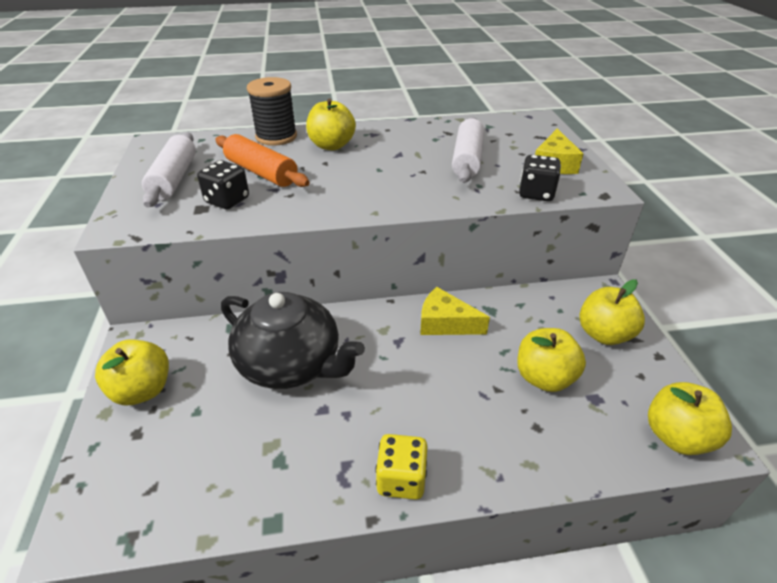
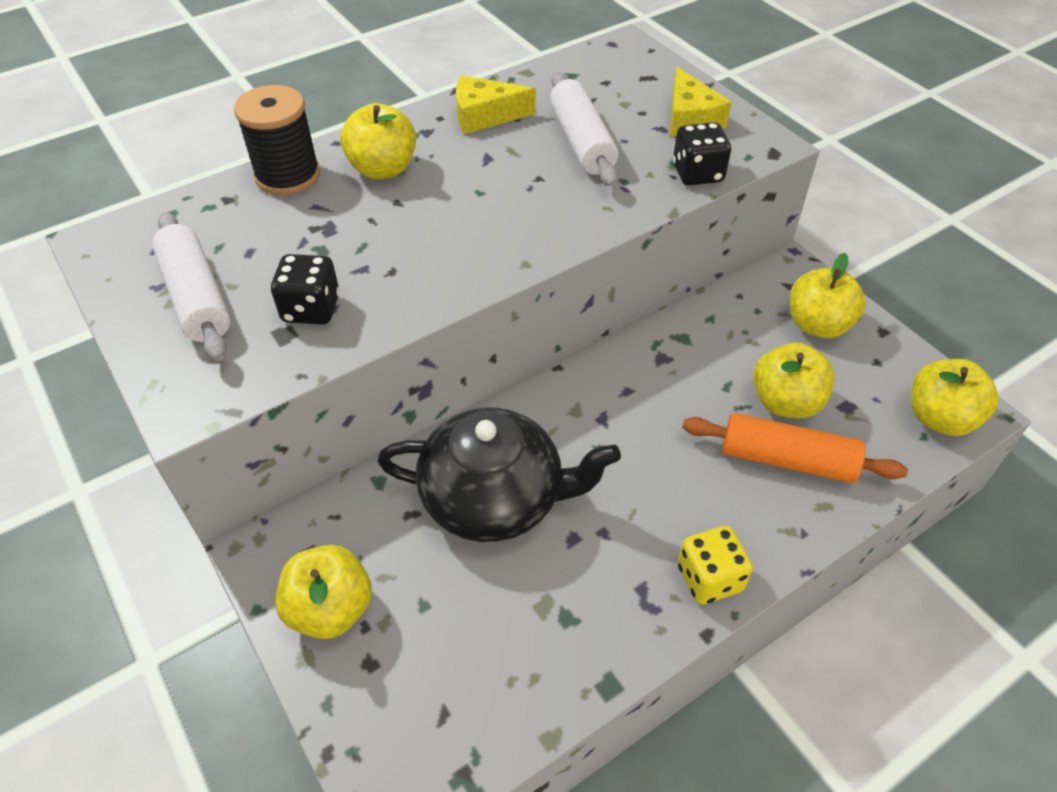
camera: 25 degrees left, 10 degrees up
orange rolling pin [215,134,310,187] -> orange rolling pin moved to [682,413,908,483]
yellow cheese [421,287,490,335] -> yellow cheese moved to [456,75,536,134]

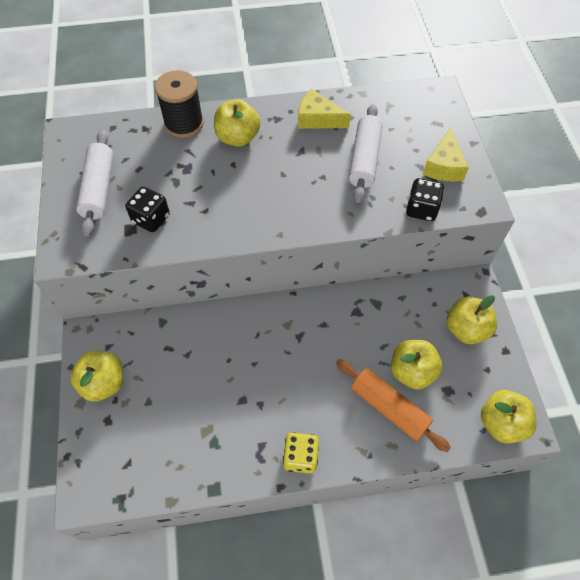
camera: 25 degrees right, 10 degrees up
black teapot [377,407,621,542] -> none

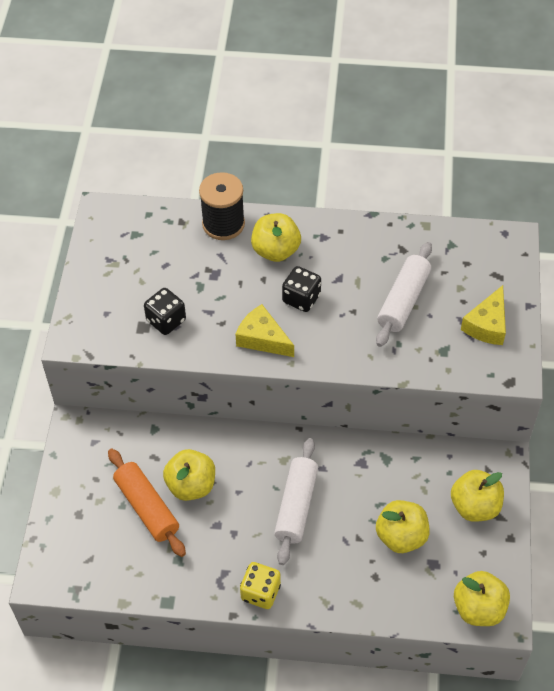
camera: 15 degrees right, 5 degrees down
yellow apple [70,351,123,402] -> yellow apple moved to [163,449,215,501]
white rolling pin [76,130,113,236] -> white rolling pin moved to [274,438,318,565]
yellow cheese [298,89,351,129] -> yellow cheese moved to [236,304,294,357]
orange rolling pin [336,359,451,452] -> orange rolling pin moved to [108,449,186,557]
black dice [406,178,444,221] -> black dice moved to [282,266,321,312]

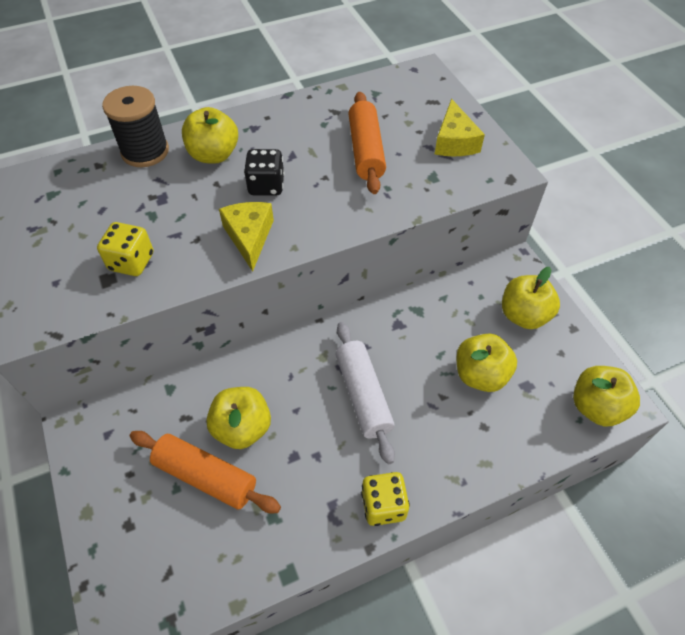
camera: 30 degrees left, 0 degrees up
black dice [144,288,186,335] -> yellow dice [97,222,153,276]
yellow cheese [236,304,294,357] -> yellow cheese turned 75 degrees clockwise [219,202,274,271]
white rolling pin [376,242,432,347] -> orange rolling pin [348,92,386,194]

